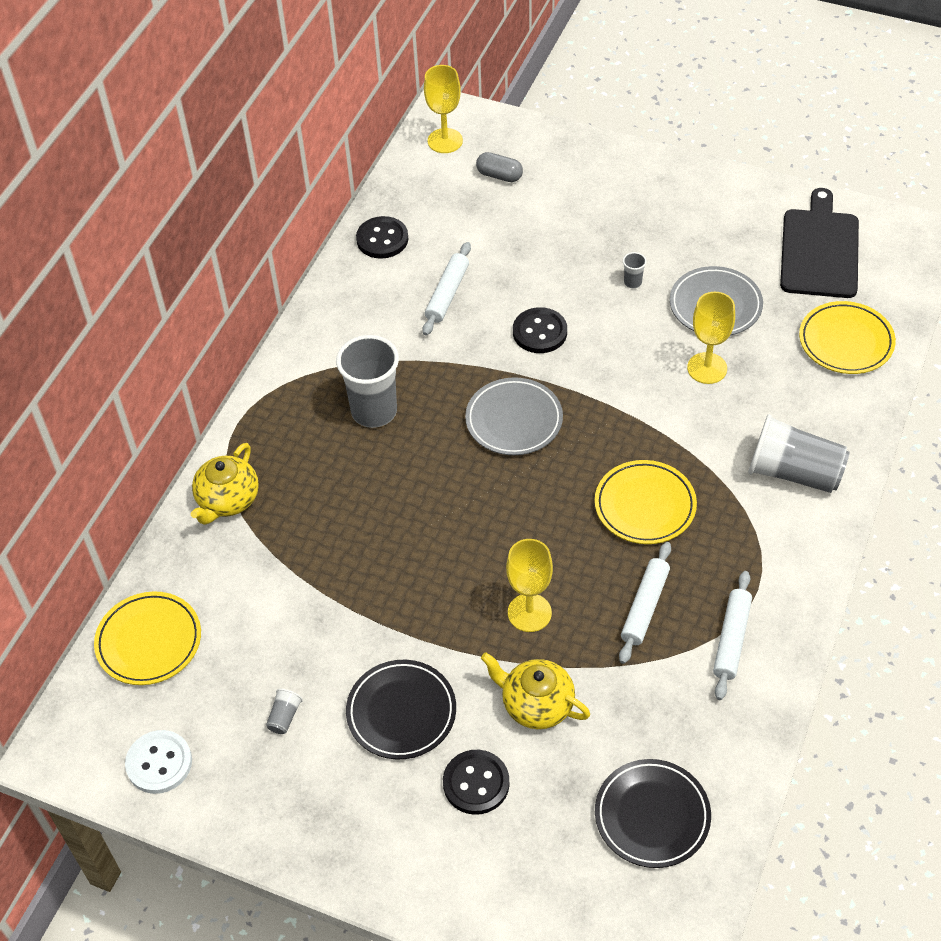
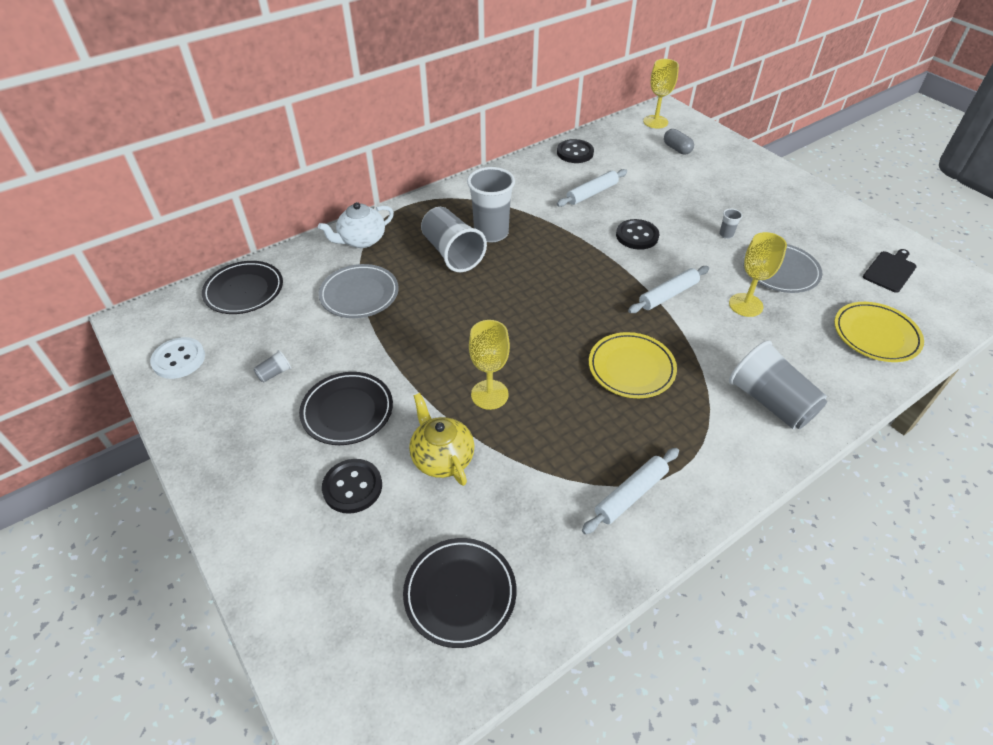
camera: 30 degrees right, 5 degrees down
yellow plate [94,591,201,685] -> black plate [202,261,283,314]
yellow teapot [191,443,259,525] -> white teapot [318,202,394,248]
grey plate [465,377,563,455] -> grey plate moved to [319,264,399,318]
white rolling pin [619,542,671,664] -> white rolling pin moved to [628,266,709,313]
black cutting board [780,188,859,298] -> black cutting board [863,249,917,293], size x0.57
none -> grey cup [421,207,487,272]

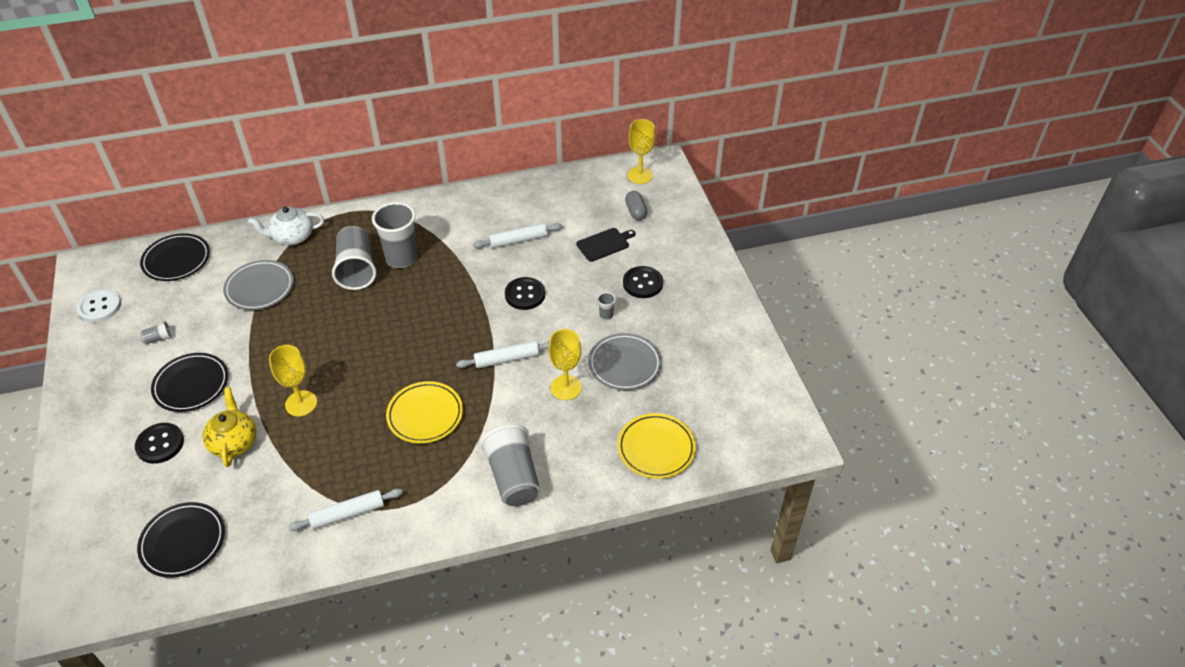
camera: 20 degrees right, 0 degrees up
black button [557,139,594,163] -> black button moved to [623,266,663,298]
black cutting board [863,249,917,293] -> black cutting board moved to [576,228,636,262]

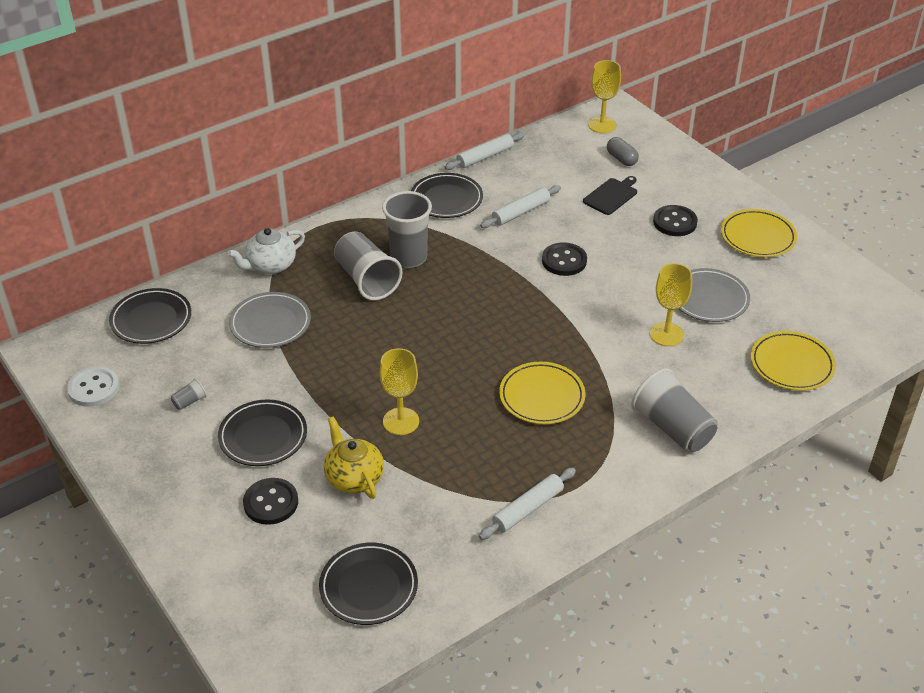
camera: 20 degrees left, 5 degrees down
white rolling pin [456,340,550,368] -> white rolling pin moved to [445,132,525,170]
grey cup [598,292,616,320] -> none
none -> black plate [411,173,483,218]
none -> yellow plate [721,209,797,257]

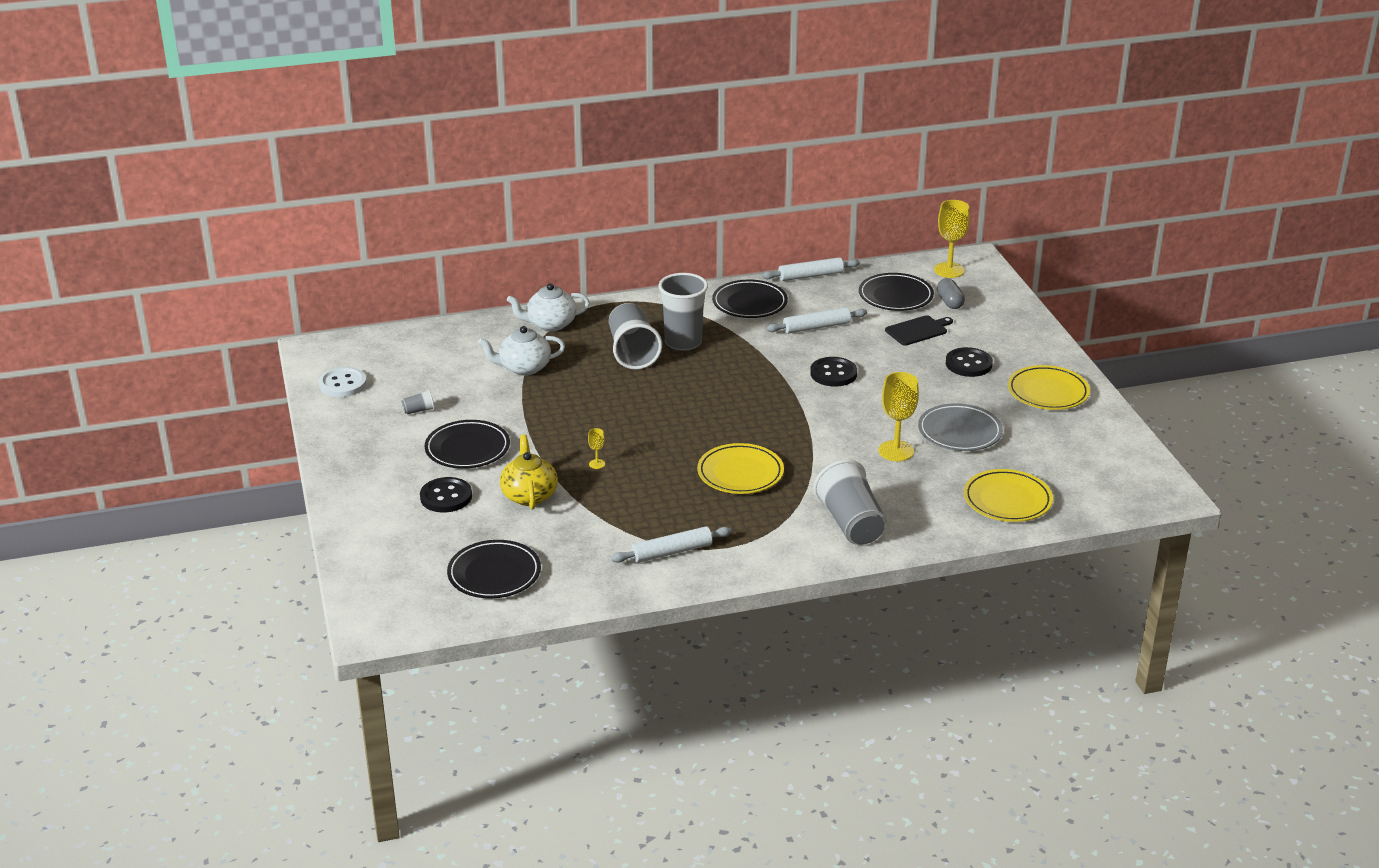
camera: 20 degrees right, 10 degrees down
black plate [109,288,191,344] -> black plate moved to [859,273,934,311]
grey plate [229,292,311,348] -> white teapot [478,326,565,376]
yellow goblet [380,348,419,435] -> yellow goblet [588,428,605,469], size x0.46

